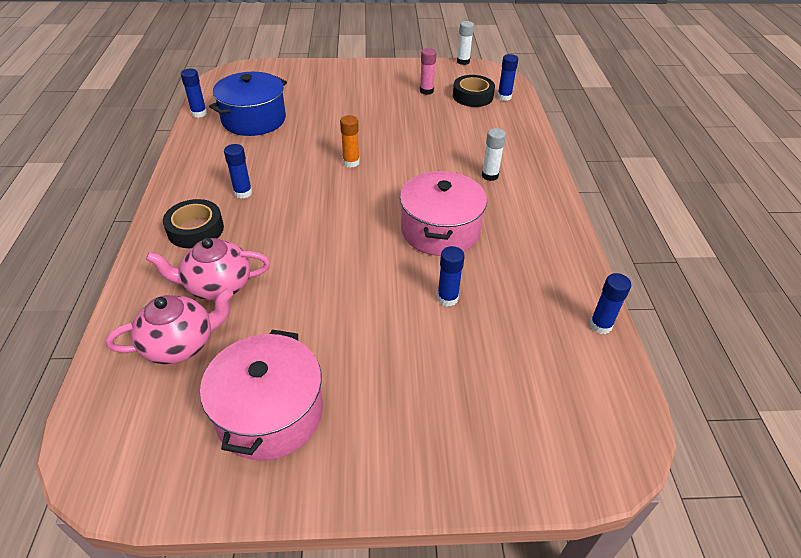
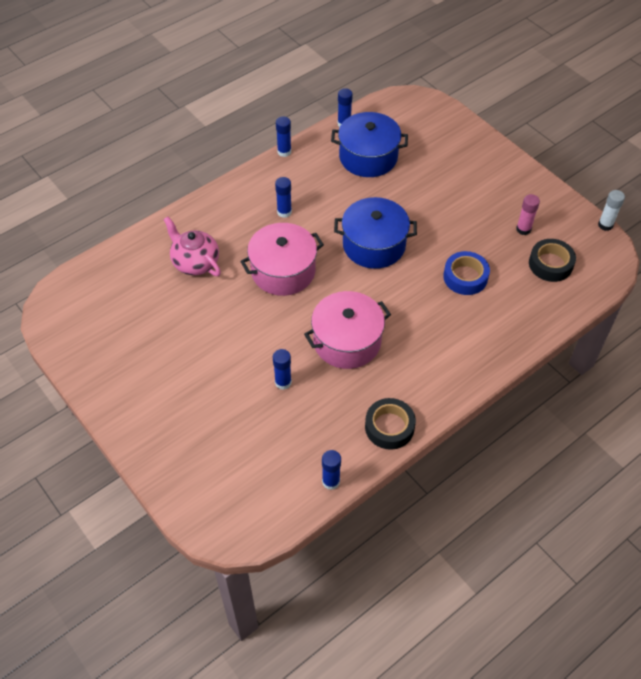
camera: 55 degrees right, 10 degrees up
pink teapot [106,288,234,364] -> none
black tape [163,199,224,248] -> black tape moved to [365,398,416,450]
pink pot [200,330,323,461] -> pink pot moved to [240,223,324,296]
orange glue stick [340,115,360,168] -> blue pot [334,197,417,269]
white glue stick [482,128,506,181] -> none
blue glue stick [497,54,518,101] -> blue glue stick moved to [276,116,291,157]
none -> blue tape [443,251,490,295]

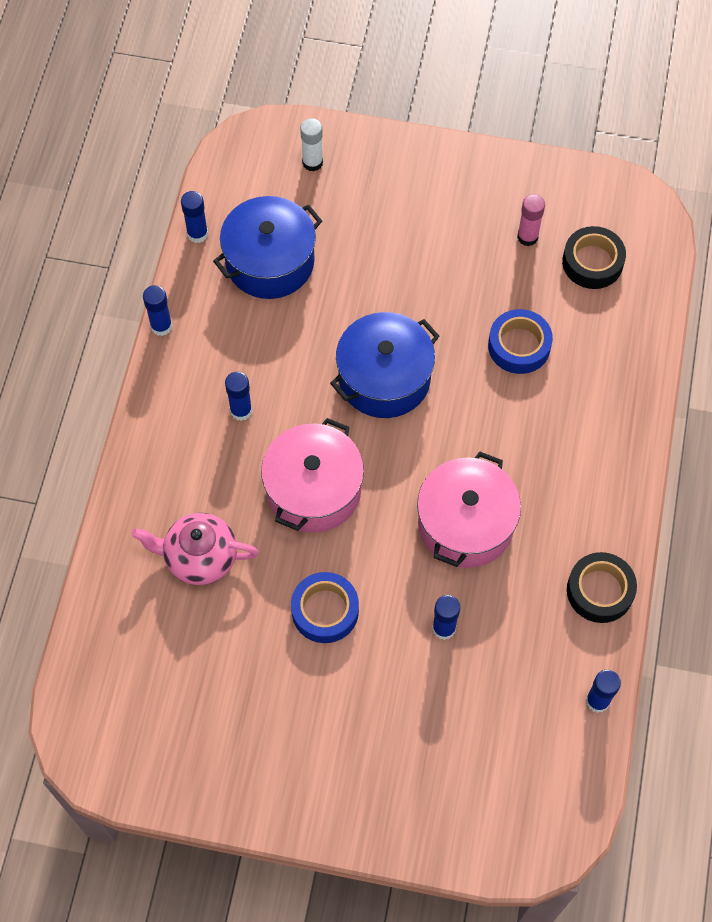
camera: 40 degrees left, 10 degrees up
white glue stick [598,190,625,231] -> white glue stick moved to [300,118,323,172]
none -> blue tape [291,572,359,643]

